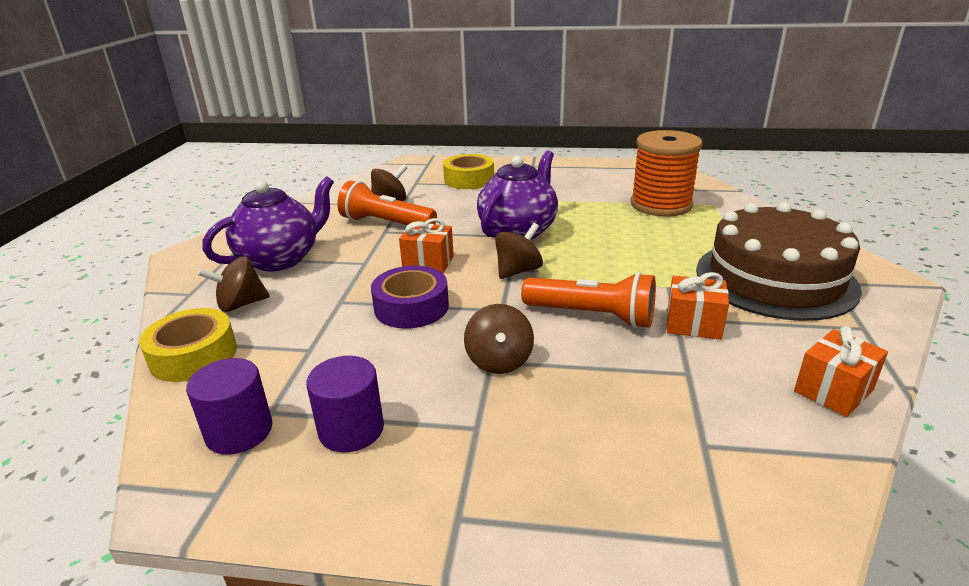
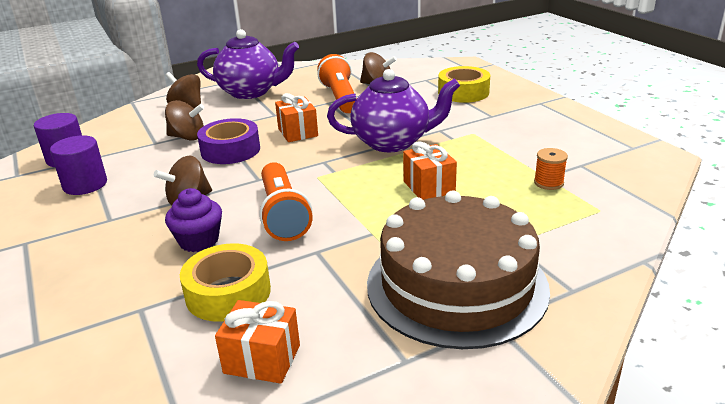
camera: 55 degrees right, 0 degrees up
yellow tape [139,308,237,382] -> yellow tape moved to [180,243,271,322]
brown spinning top [495,223,543,279] -> brown spinning top moved to [165,100,204,141]
orange spool [631,130,703,217] -> orange spool [534,148,568,190], size x0.40
orange gift [667,272,729,340] -> orange gift moved to [403,142,457,200]
none -> purple cupcake [165,188,222,252]

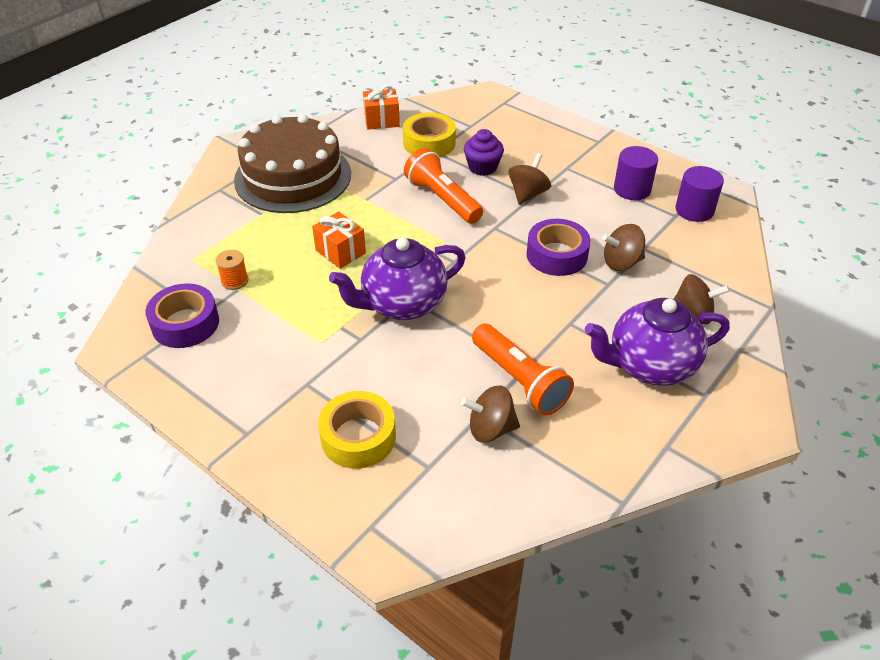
camera: 155 degrees right, 15 degrees up
orange gift [275,93,318,142] -> none
none -> purple tape [145,283,219,348]

